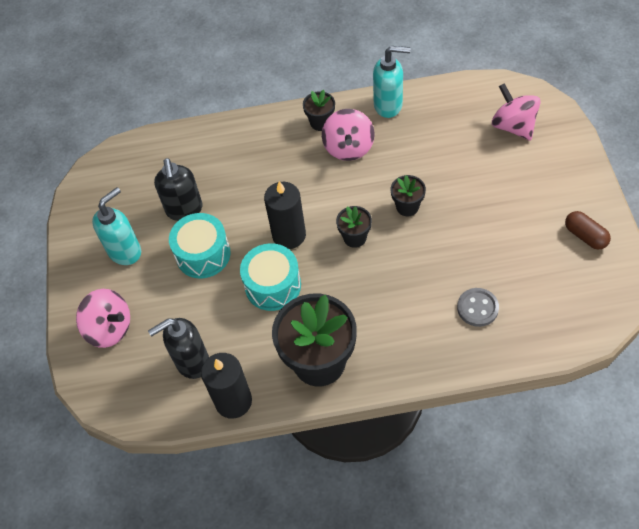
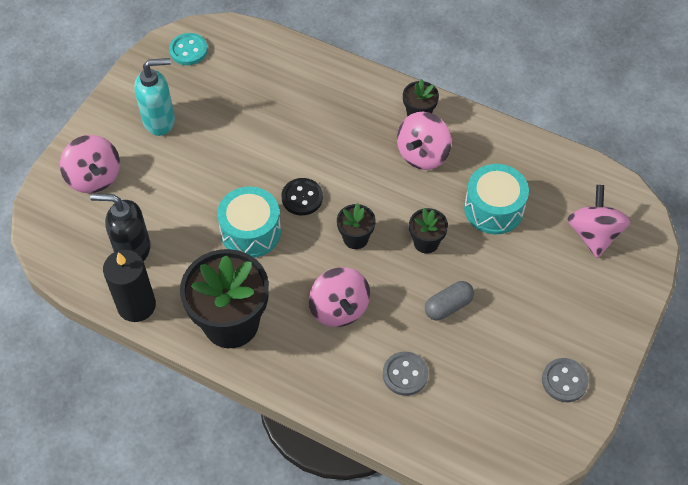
camera: 30 degrees right, 0 degrees up
black soap dispenser [154,158,203,221] -> none
turquoise drum [169,213,231,278] -> turquoise drum moved to [464,164,529,234]
black candle [264,181,306,249] -> black button [281,178,323,216]
turquoise soap dispenser [373,46,411,118] -> none
brown capsule [565,211,611,250] -> grey button [542,358,589,402]
none -> turquoise button [169,33,208,65]
none -> pink spinning top [309,267,370,327]
none -> grey capsule [425,281,474,321]

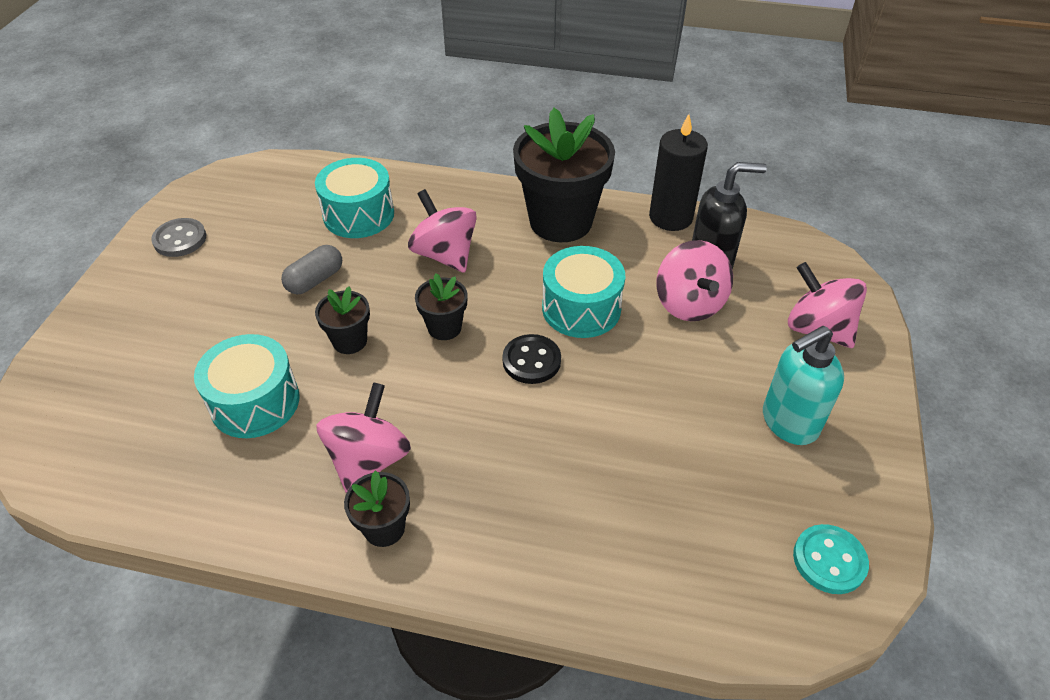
camera: 165 degrees right, 10 degrees down
grey button [383,351,428,396] -> turquoise drum [315,158,394,238]
pink spinning top [567,185,631,258] -> pink spinning top moved to [657,240,733,321]

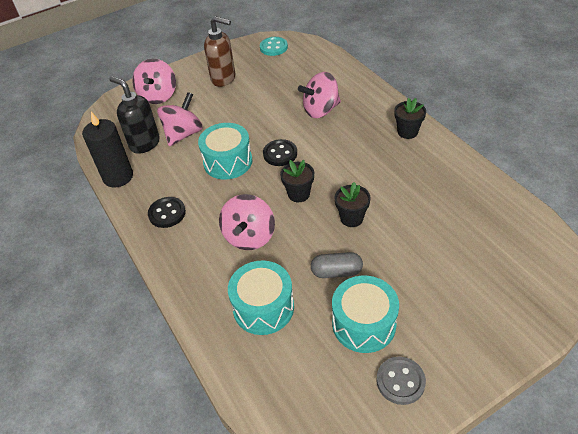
camera: 130 degrees left, 0 degrees up
turquoise drum [194,334,300,438] -> turquoise drum moved to [332,276,399,353]
pink spinning top [316,382,411,493] -> pink spinning top moved to [298,72,341,118]
black flower pot [513,108,615,242] -> black button [148,197,186,228]
turquoise soap dispenser [763,326,844,445] -> brown soap dispenser [204,16,235,87]

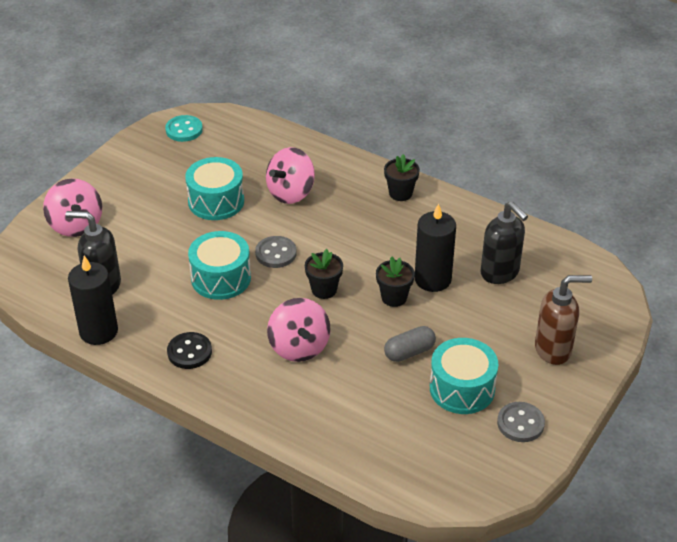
camera: 30 degrees left, 5 degrees down
pink spinning top [157,92,203,146] -> none
brown soap dispenser [204,16,235,87] -> brown soap dispenser moved to [535,275,592,365]
turquoise drum [228,260,294,335] -> turquoise drum moved to [185,157,244,220]
black button [263,139,297,166] -> grey button [255,236,296,268]
none -> black candle [415,203,456,292]
none -> black soap dispenser [481,201,528,284]

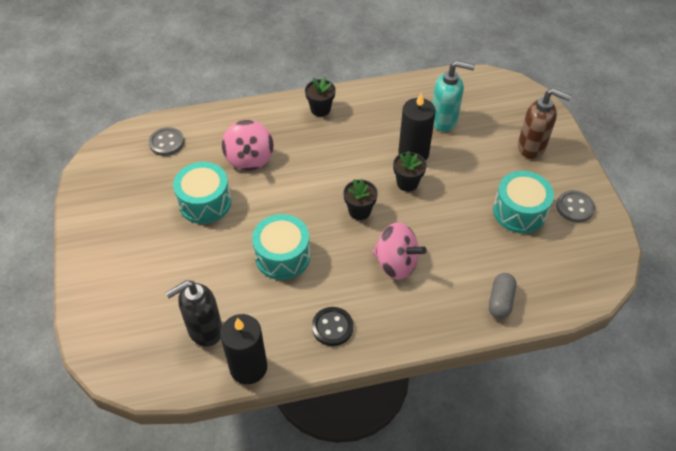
camera: 45 degrees left, 10 degrees up
pink spinning top [43,178,102,237] -> none
turquoise button [165,115,203,142] -> none
grey button [255,236,296,268] -> grey button moved to [149,127,184,156]
grey capsule [384,326,436,362] -> grey capsule moved to [489,273,516,319]
black soap dispenser [481,201,528,284] -> turquoise soap dispenser [432,61,475,132]
brown soap dispenser [535,275,592,365] -> brown soap dispenser turned 75 degrees clockwise [518,88,571,159]

